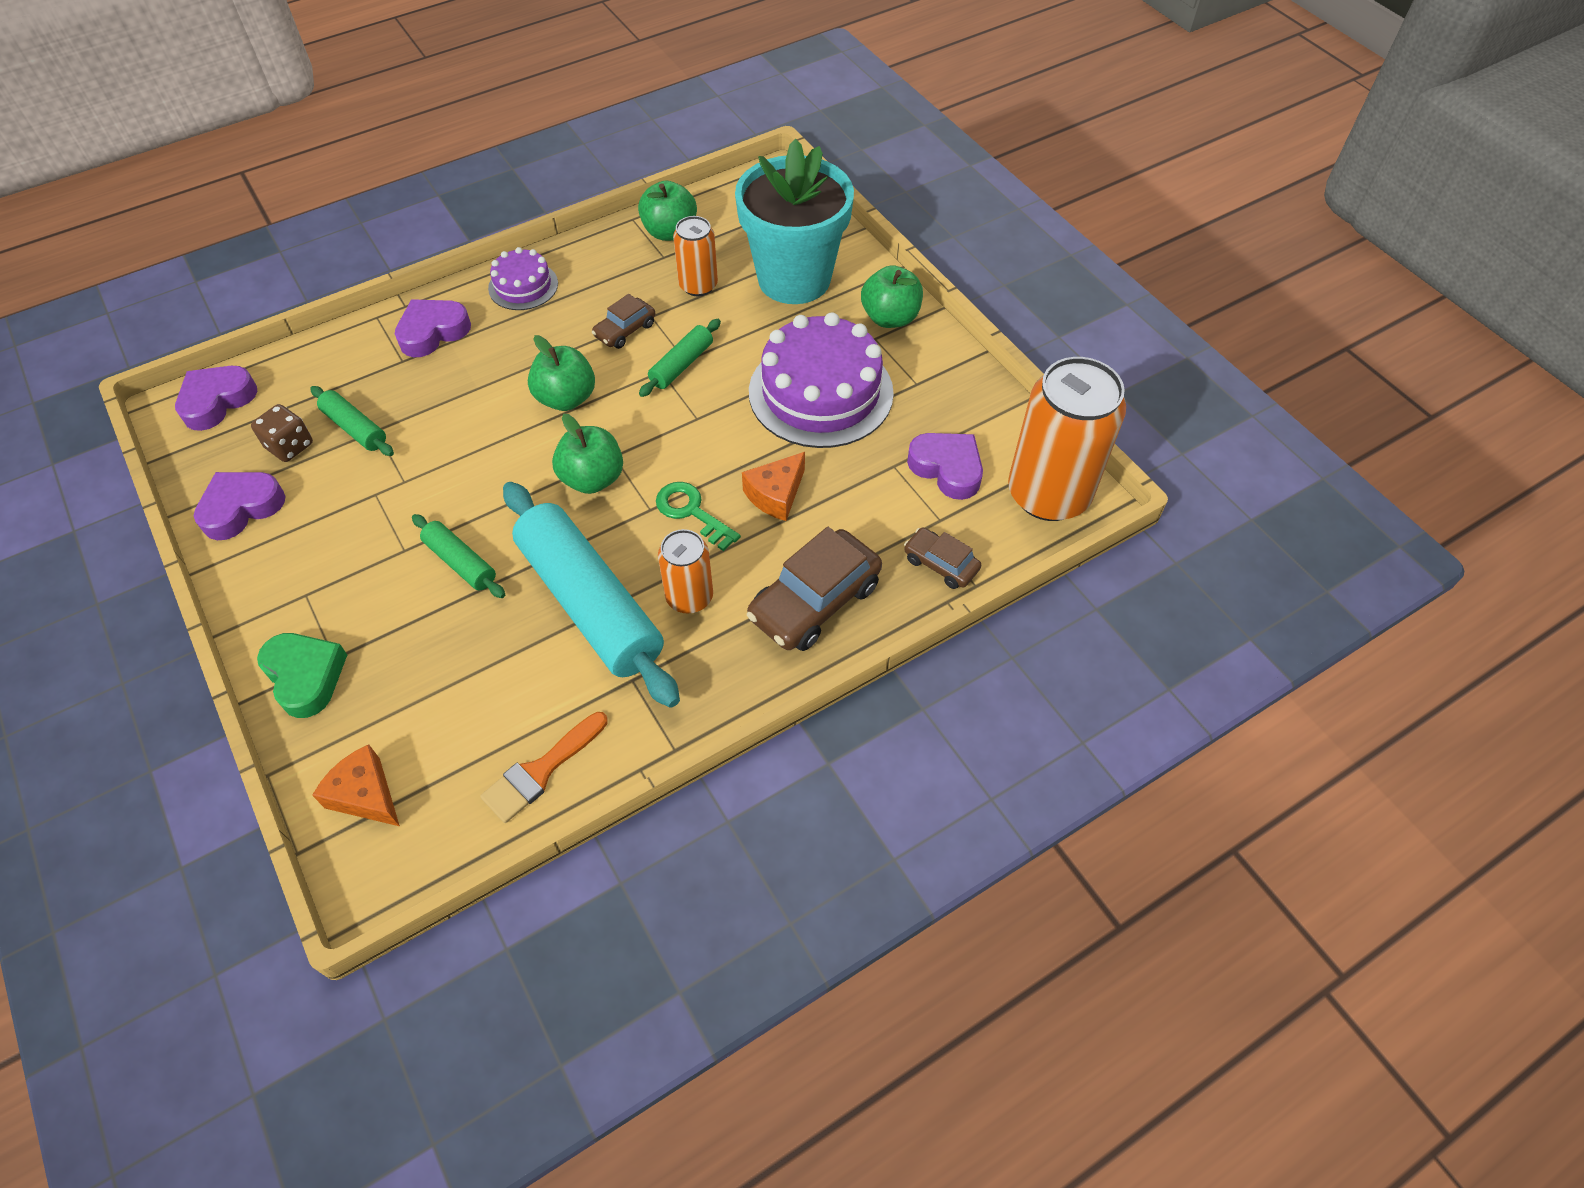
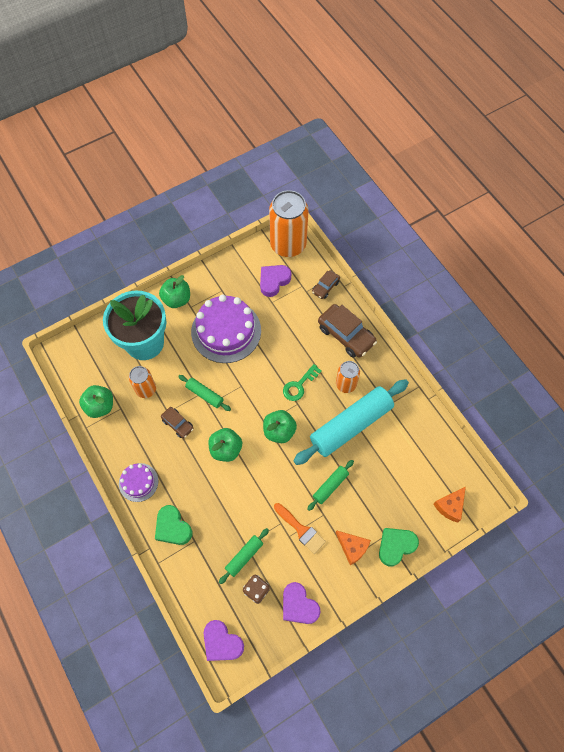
camera: 90 degrees left, 10 degrees up
purple heart [395,299,471,357] -> green heart [155,505,192,545]
orange brush [480,712,608,823] -> orange brush moved to [274,503,326,554]
orange cheese [742,452,805,521] -> orange cheese moved to [336,530,371,565]

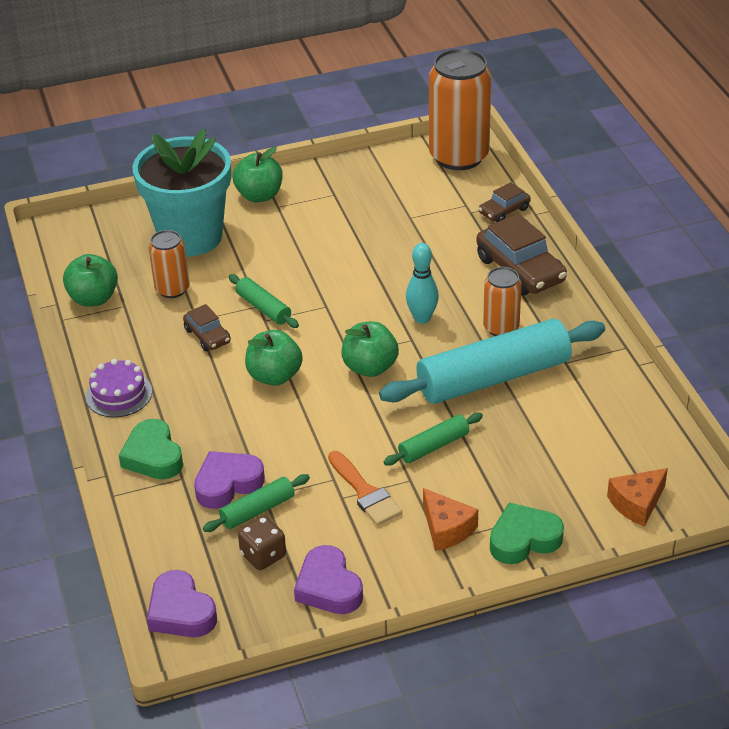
camera: 15 degrees right, 25 degrees down
purple cake [191,295,261,363] -> none
purple heart [260,265,291,297] -> purple heart moved to [194,451,265,509]
green key [283,364,322,401] -> turquoise bowling pin [406,243,439,324]

